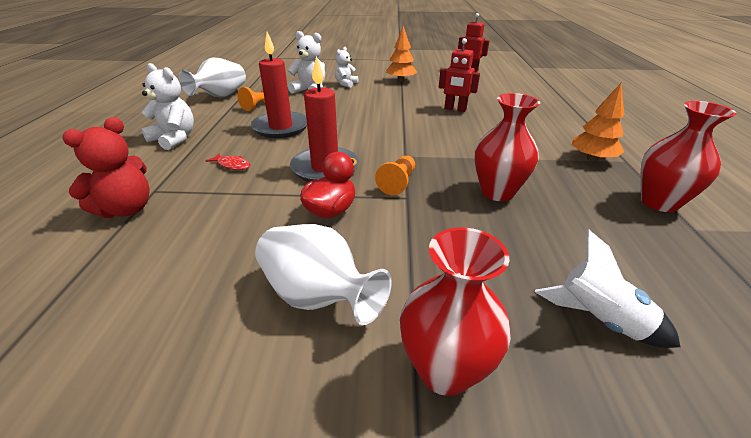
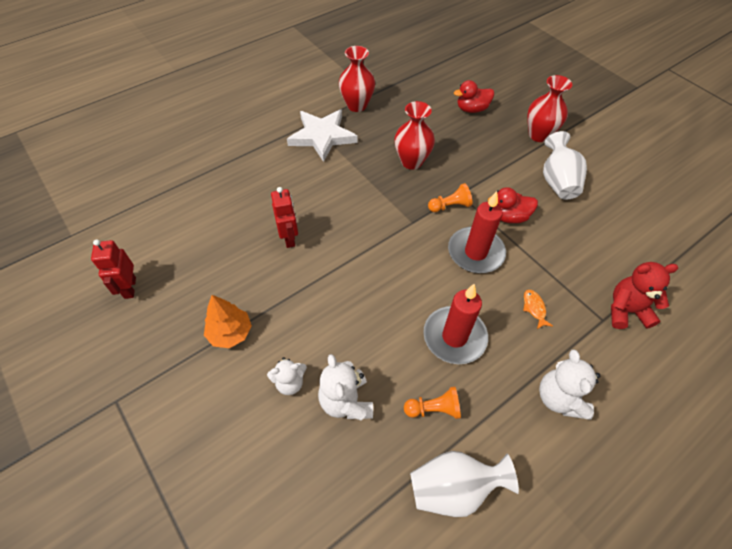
camera: 130 degrees left, 20 degrees up
red fish [205,153,250,170] -> orange fish [523,290,553,329]
white rocket [535,229,680,348] -> red duck [454,80,494,113]
orange tree [572,83,624,162] -> white star [287,109,357,162]

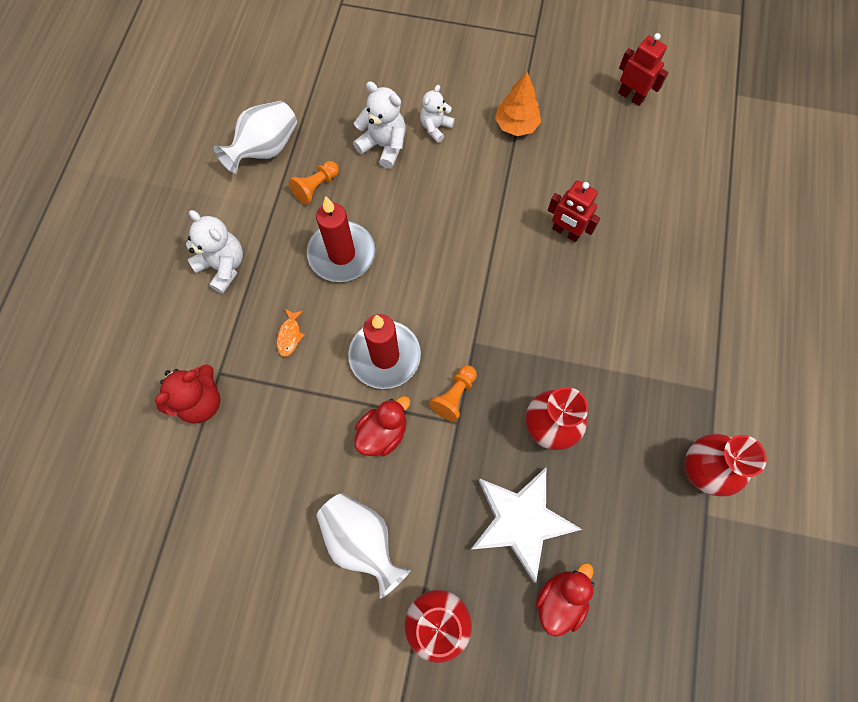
camera: 140 degrees right, 15 degrees up
white star [287,109,357,162] -> white star moved to [470,468,583,583]
orange fish [523,290,553,329] -> orange fish turned 60 degrees clockwise [277,309,305,357]

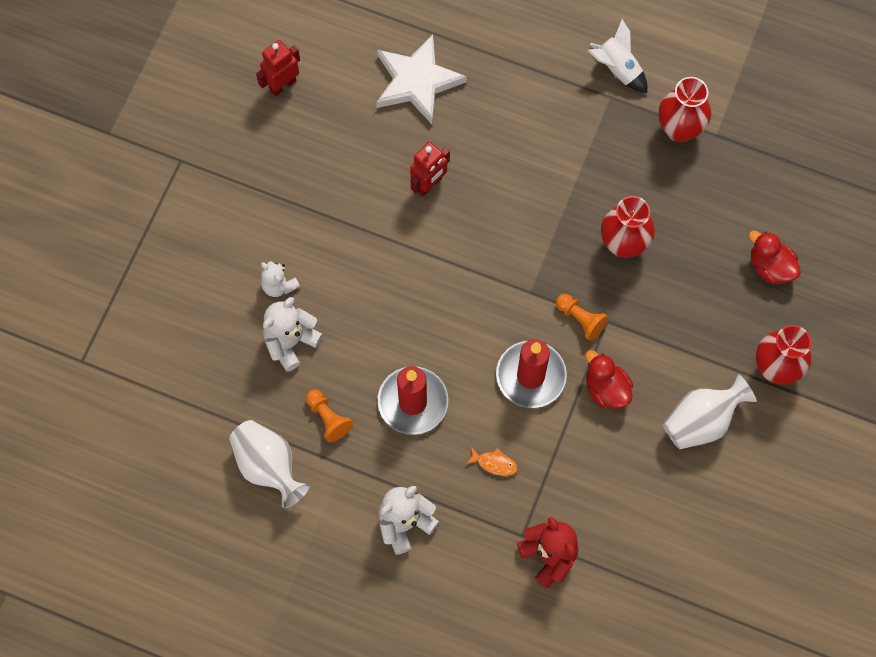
camera: 80 degrees left, 0 degrees up
white star [470,468,583,583] -> white star moved to [376,34,467,124]
orange tree [495,72,541,136] -> none
none -> white rocket [587,19,647,93]

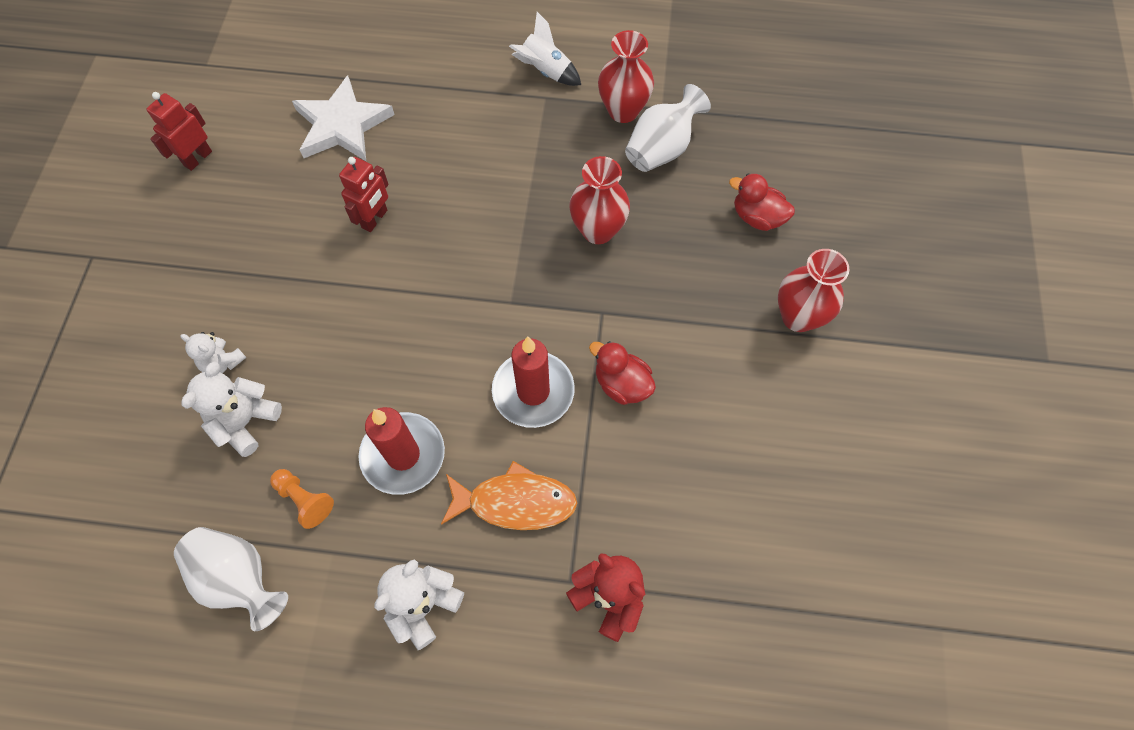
camera: 15 degrees left, 5 degrees down
orange fish [465,447,517,476] -> orange fish [441,461,577,530], size x2.13
orange pawn [556,294,609,341] -> none
white vase [663,373,757,449] -> white vase moved to [625,84,711,172]

